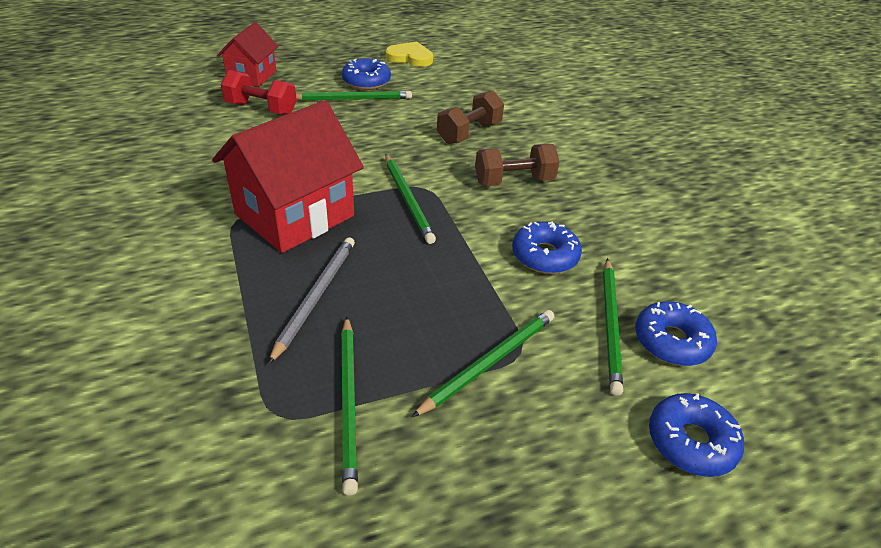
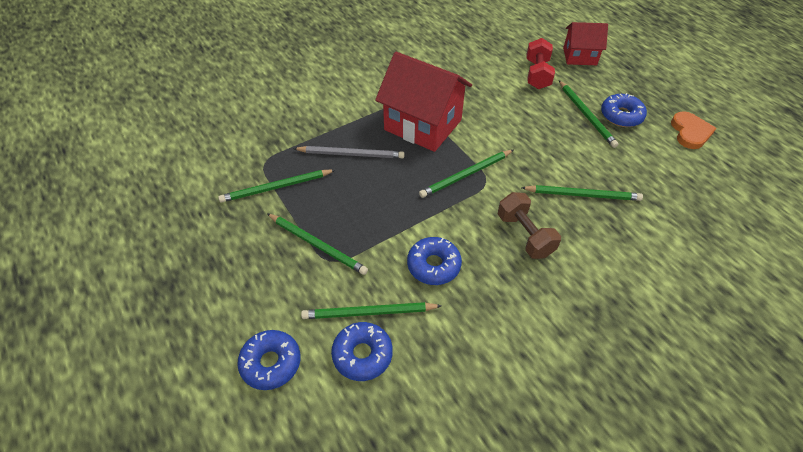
camera: 80 degrees right, 10 degrees up
yellow heart [385,42,433,67] -> orange heart [671,111,716,149]
brown dumbbell [437,91,504,144] -> green pencil [521,185,643,201]

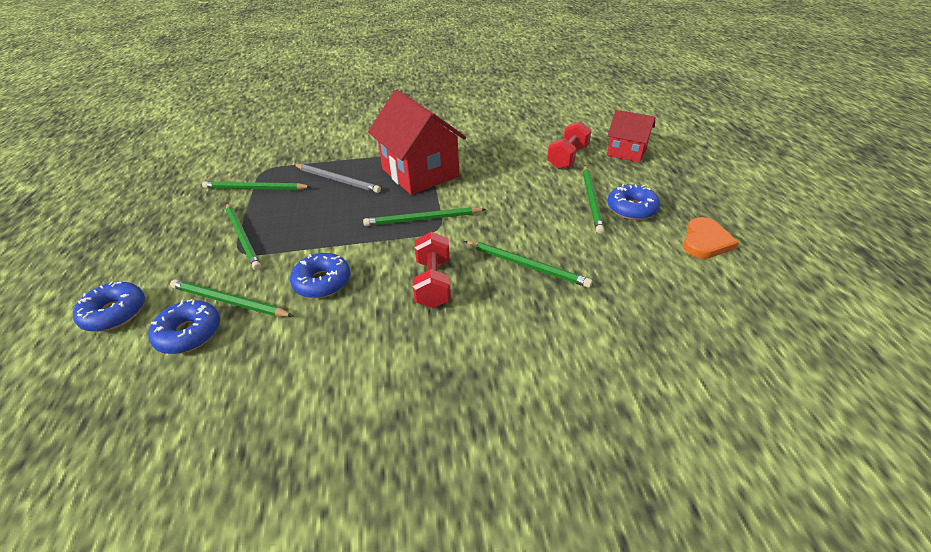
camera: 25 degrees right, 10 degrees down
brown dumbbell [498,192,561,259] -> red dumbbell [413,232,451,308]

